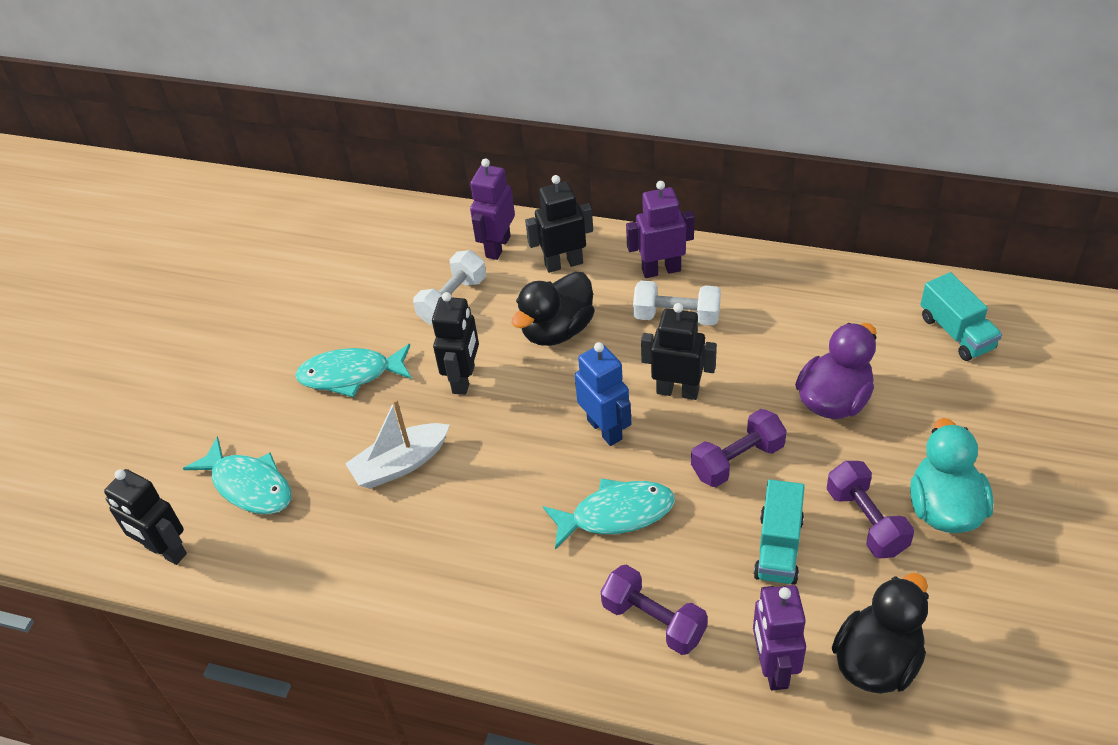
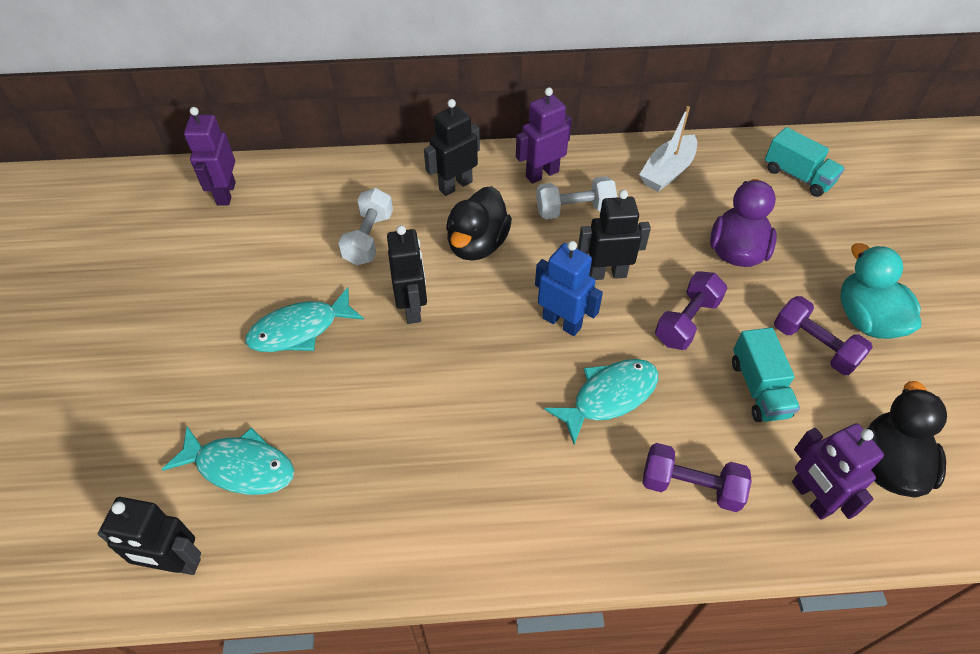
camera: 25 degrees left, 5 degrees up
white boat [345,399,450,489] -> white boat moved to [639,106,697,192]
purple robot [470,158,515,260] -> purple robot moved to [184,107,236,205]

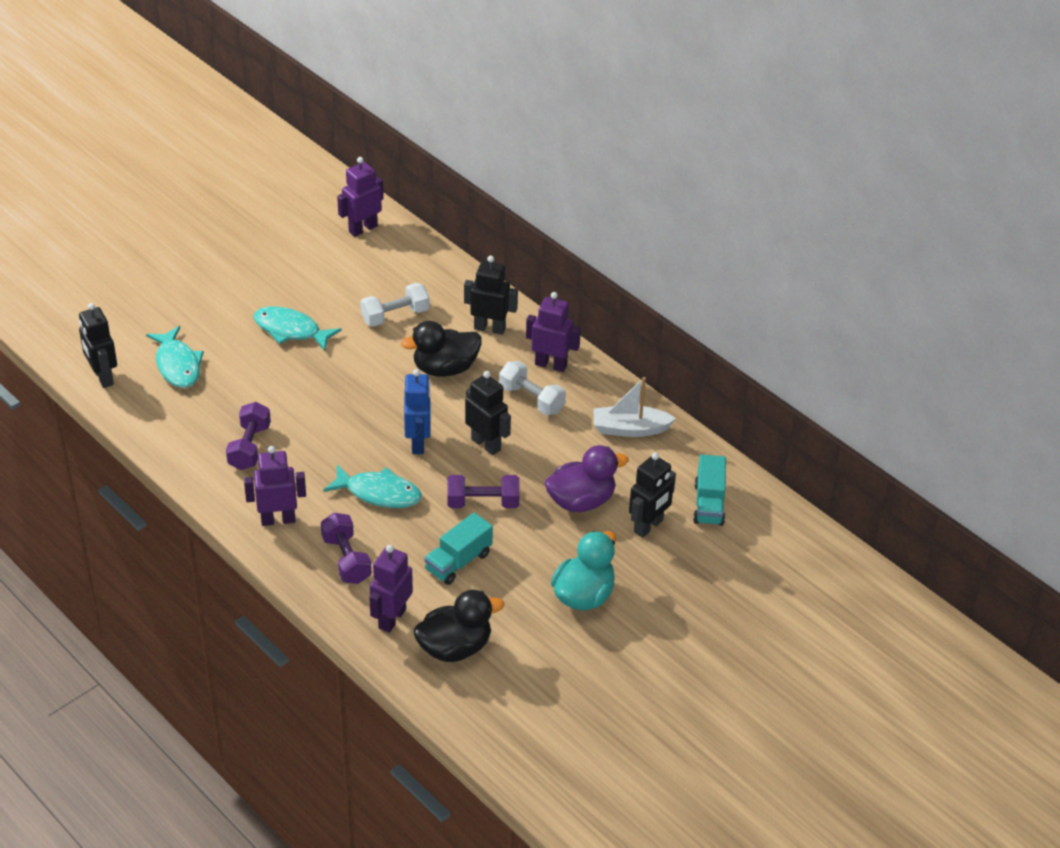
camera: 50 degrees right, 10 degrees down
black robot [387,225,427,324] -> black robot moved to [629,452,676,538]
purple dumbbell [774,296,873,375] -> purple dumbbell moved to [226,402,271,470]
none -> purple robot [244,446,306,526]

